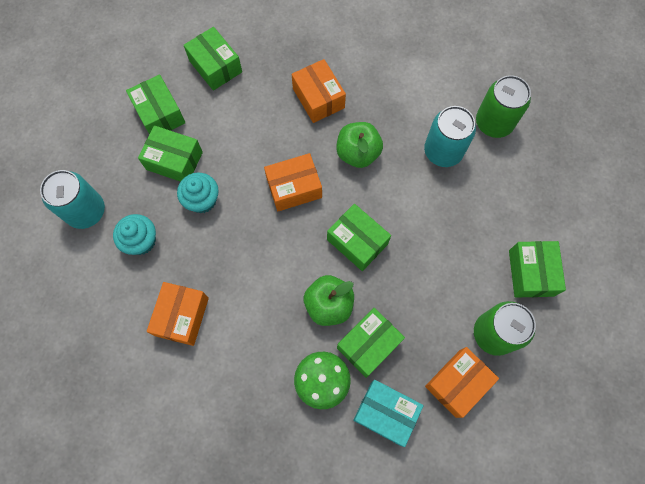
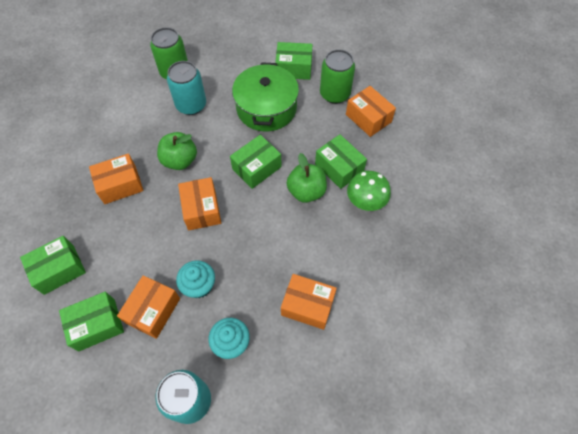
camera: 85 degrees left, 10 degrees down
green box [138,125,203,182] -> orange box [117,275,180,339]
turquoise box [353,380,424,447] -> none
none -> green pot [232,62,299,132]

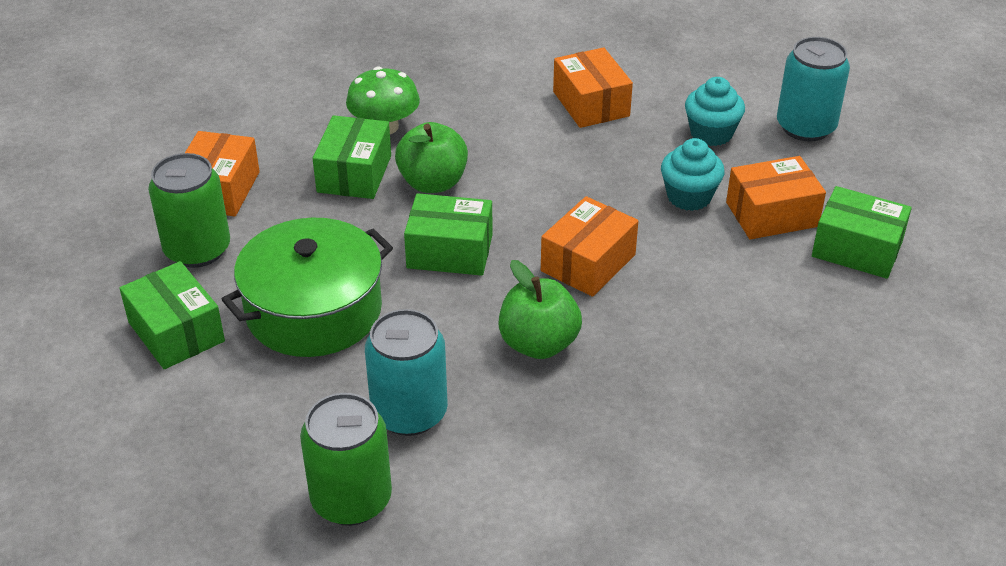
camera: 130 degrees left, 20 degrees down
green box [20,236,86,295] -> none
orange box [89,153,143,204] -> none

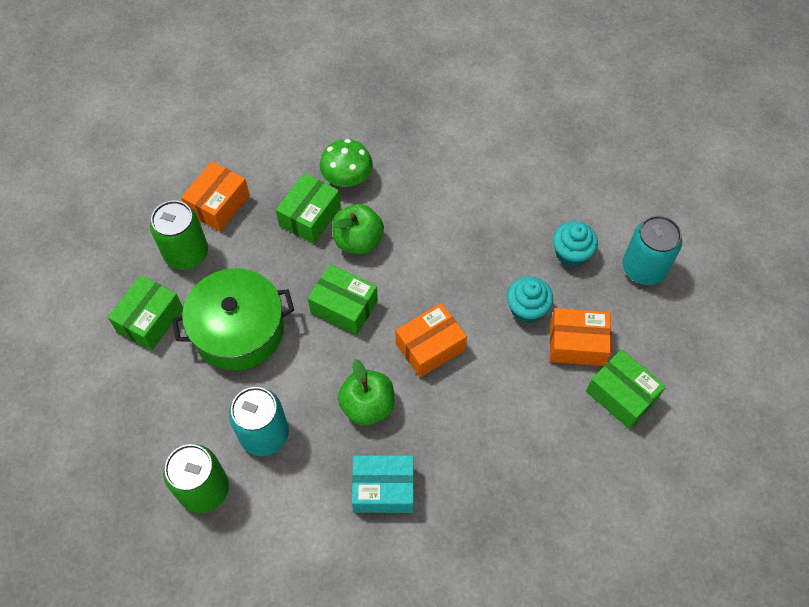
camera: 20 degrees right, 20 degrees up
green box [119,261,225,369] -> green box turned 45 degrees clockwise [108,275,183,350]
orange box [553,47,633,128] -> none
none -> turquoise box [352,455,414,513]

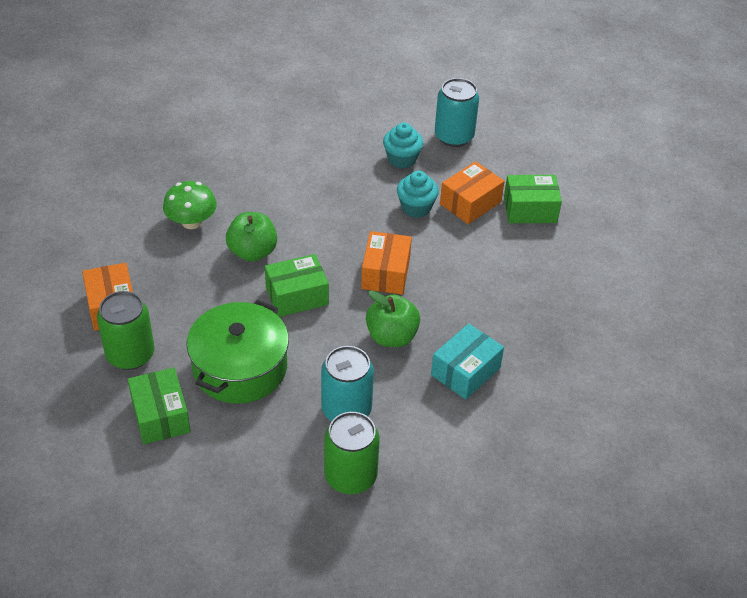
camera: 50 degrees left, 15 degrees down
green box [276,173,341,244] -> none

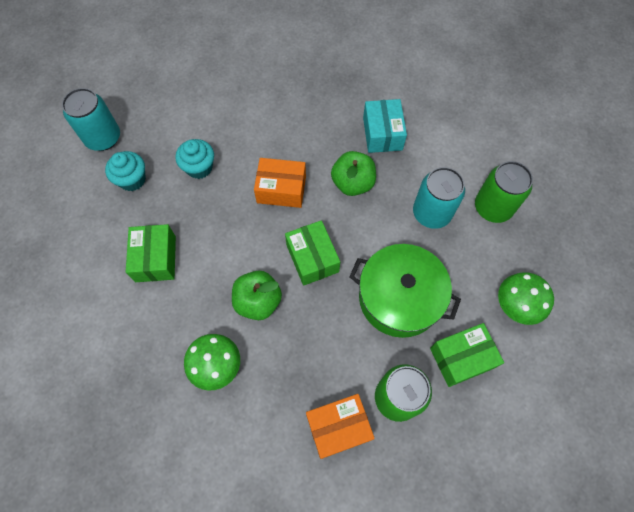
camera: 90 degrees left, 20 degrees up
turquoise box [431,323,504,400] -> turquoise box turned 45 degrees clockwise [363,99,407,153]
orange box [440,161,505,224] -> none
green box [504,175,562,223] -> green box moved to [126,224,176,282]
none -> green mushroom [498,272,554,325]

